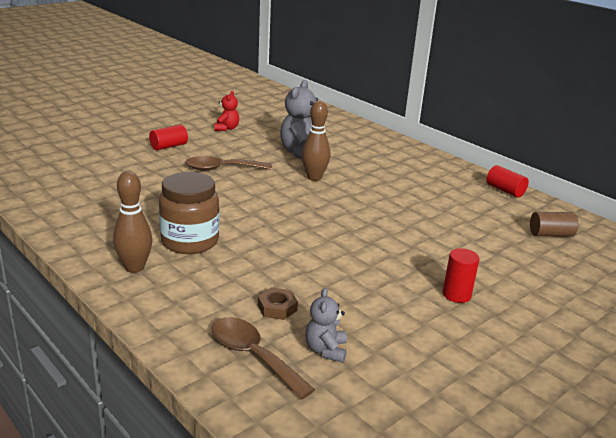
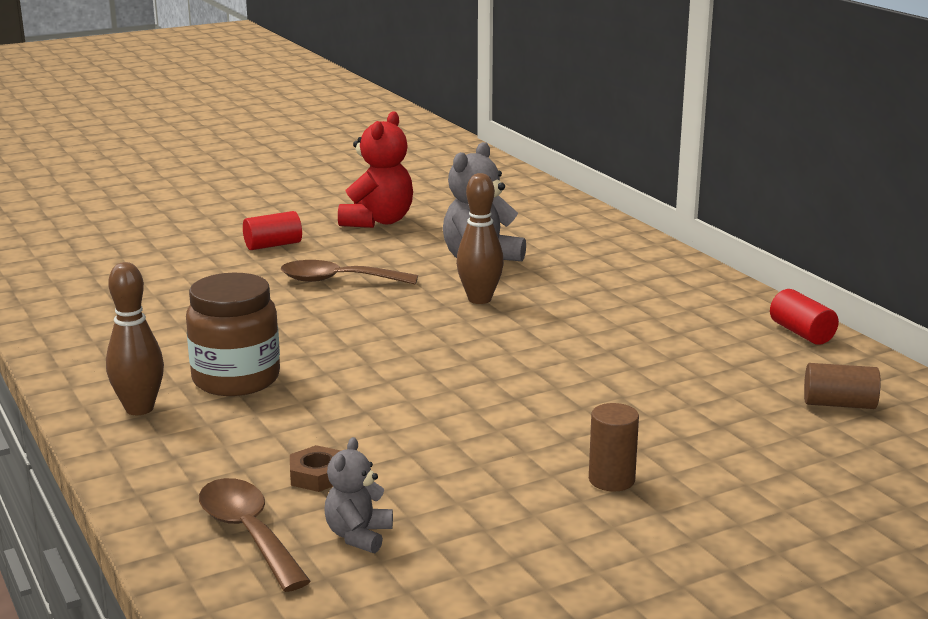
camera: 15 degrees right, 5 degrees down
red teddy bear [214,91,239,131] -> red teddy bear [338,111,413,228], size x1.78
red cylinder [443,248,479,303] -> brown cylinder [589,403,639,491]

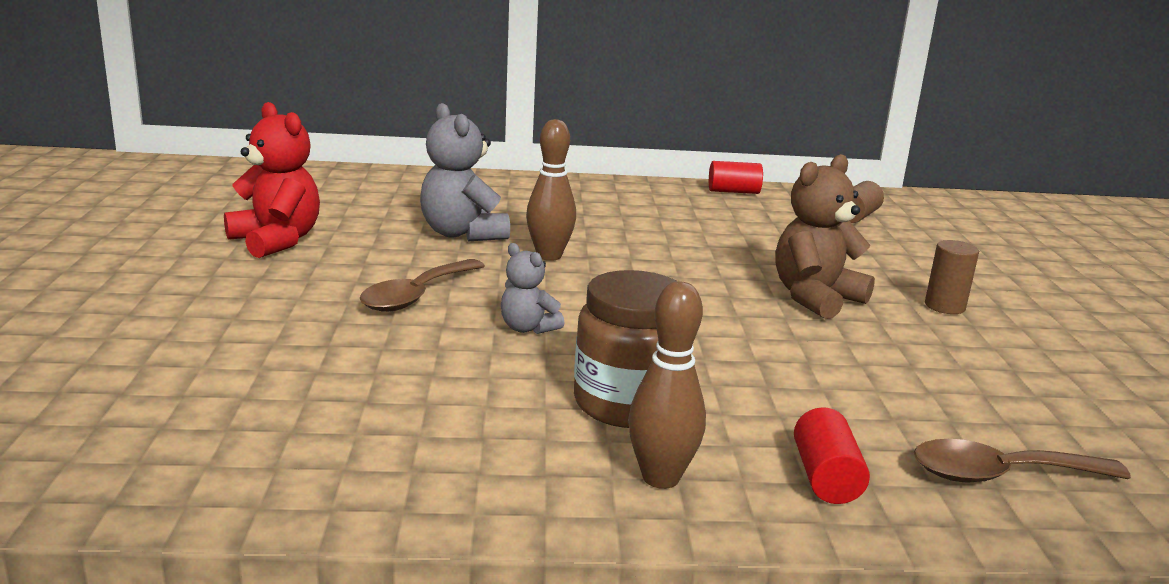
camera: 65 degrees left, 0 degrees up
red cylinder [243,211,302,250] -> red cylinder moved to [794,407,870,504]
brown nut [290,445,341,492] -> none
grey teddy bear [324,437,393,553] -> grey teddy bear moved to [501,243,564,334]
none -> brown teddy bear [776,154,875,319]

